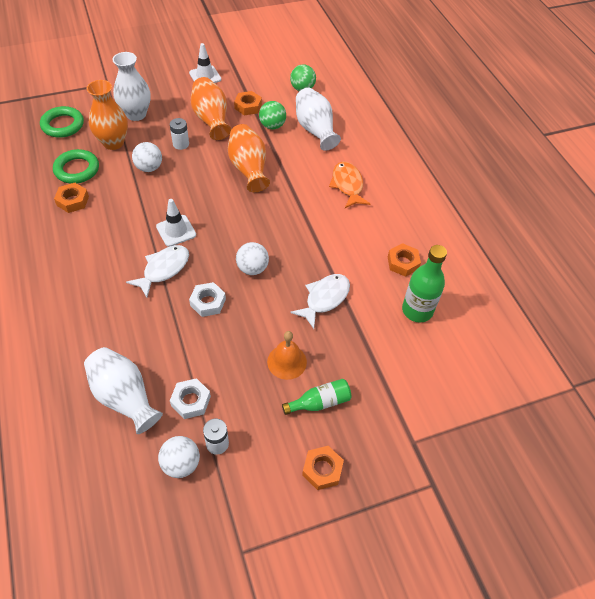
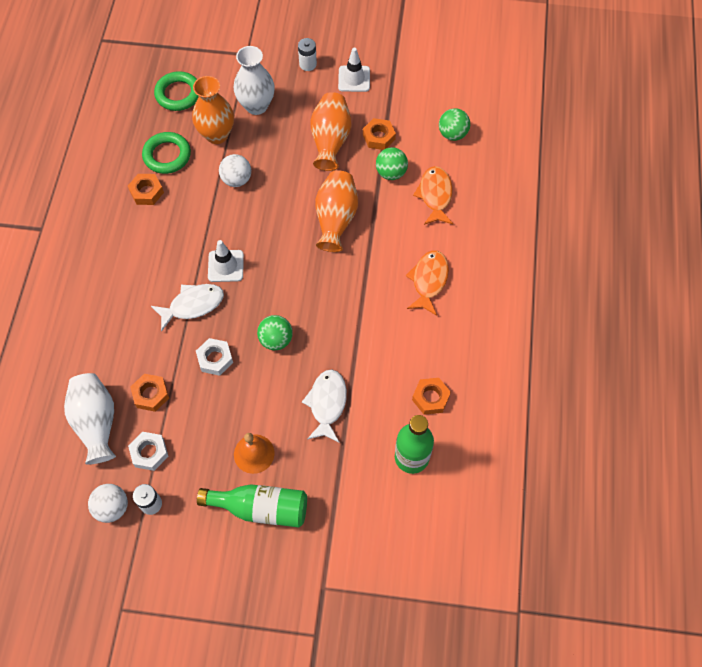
camera: 30 degrees right, 10 degrees up
white battery [170,118,189,150] -> white battery moved to [298,38,317,71]
white ball [236,242,269,275] -> green ball [257,315,293,350]
green bottle [282,379,351,415] -> green bottle [197,484,307,528], size x1.55
white fish [290,274,350,329] -> white fish turned 60 degrees counterclockwise [302,370,347,442]
white vase [296,88,341,151] -> orange fish [413,166,453,225]
orange nut [302,446,344,490] -> orange nut moved to [130,374,169,412]

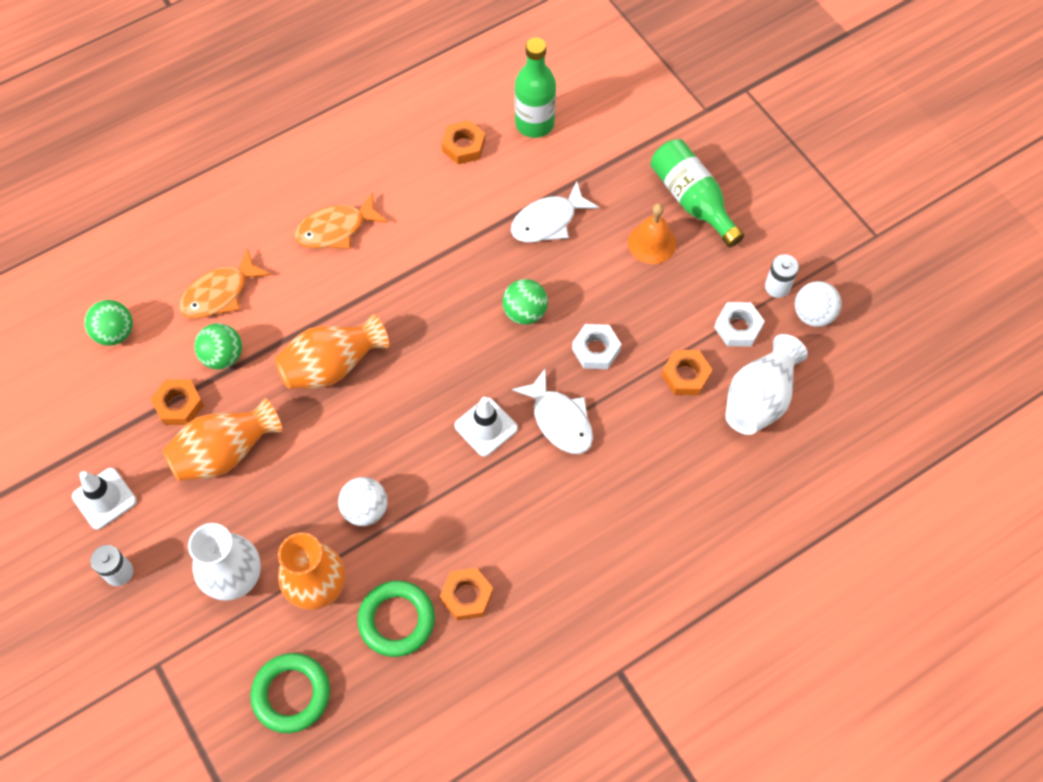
camera: 130 degrees left, 0 degrees up
white fish [151,284,224,332] -> white fish turned 150 degrees counterclockwise [512,368,593,454]

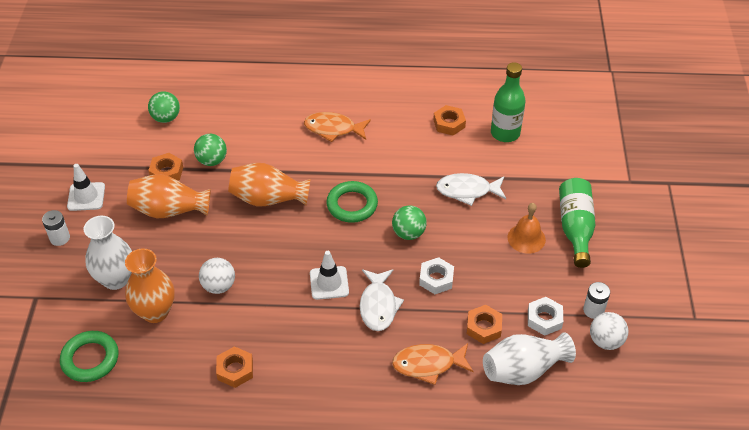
camera: 35 degrees right, 15 degrees down
orange fish [179,248,271,319] -> orange fish moved to [392,343,474,385]
green ring [357,581,435,657] -> green ring moved to [326,181,378,223]

